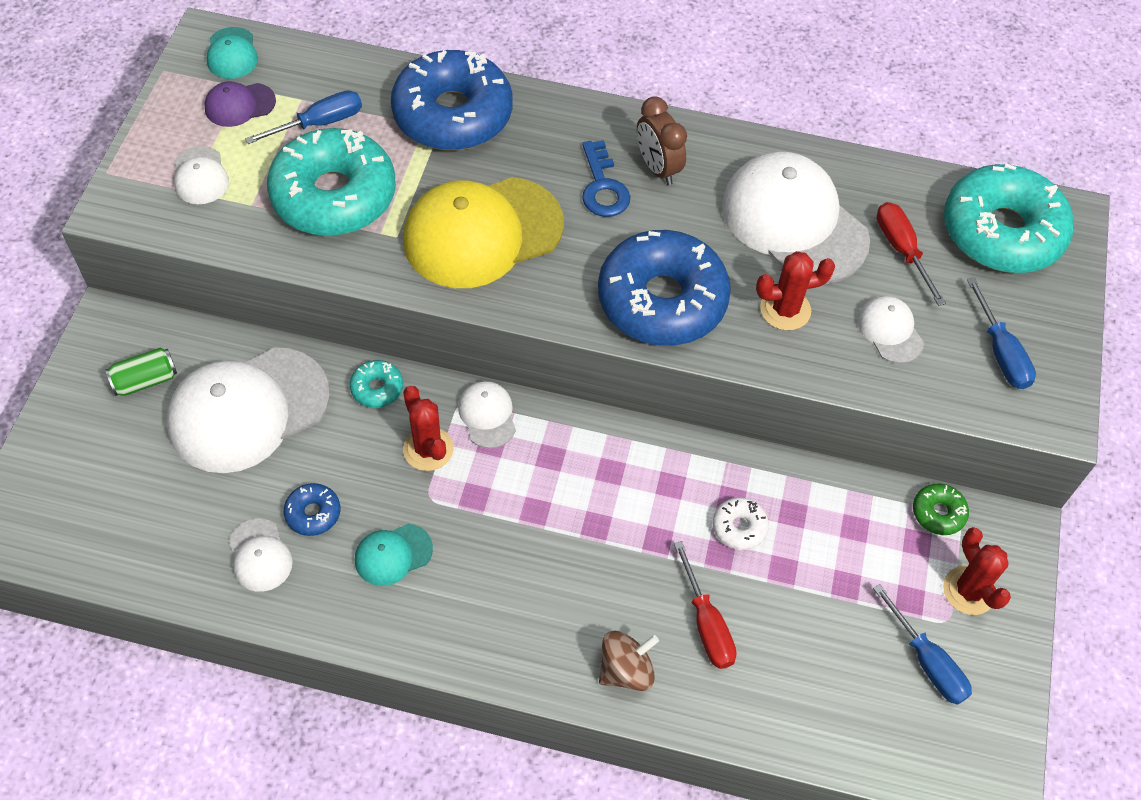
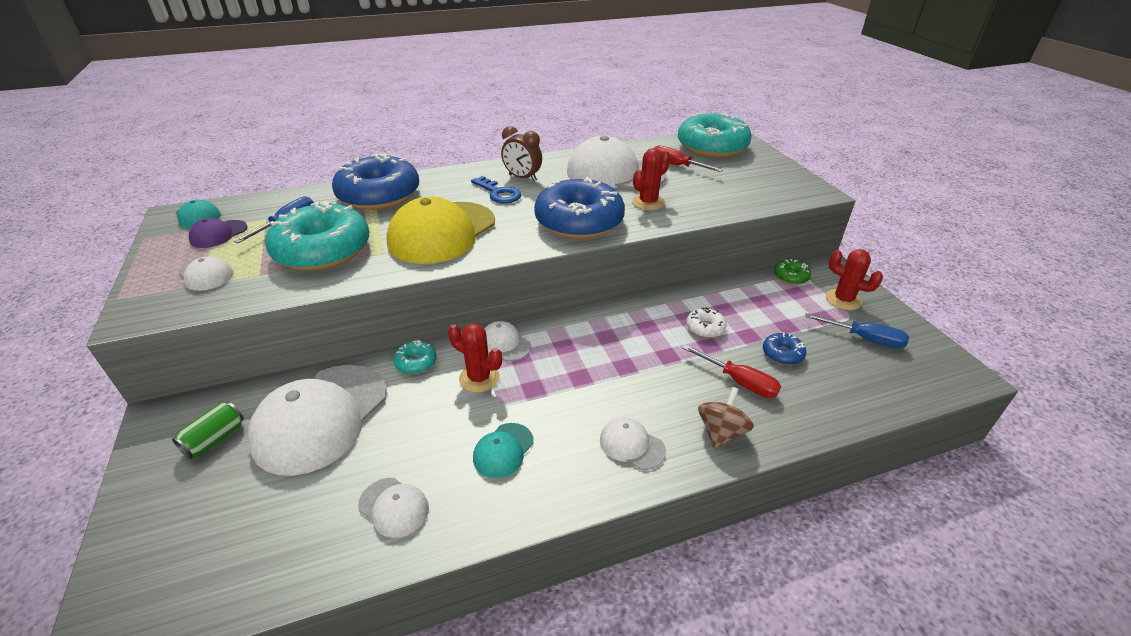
camera: 30 degrees left, 20 degrees down
blue donut [284,483,340,536] -> blue donut moved to [763,332,806,365]
white cap [857,296,924,363] -> white cap moved to [600,417,666,470]
blue screwdriver [967,277,1036,389] -> none

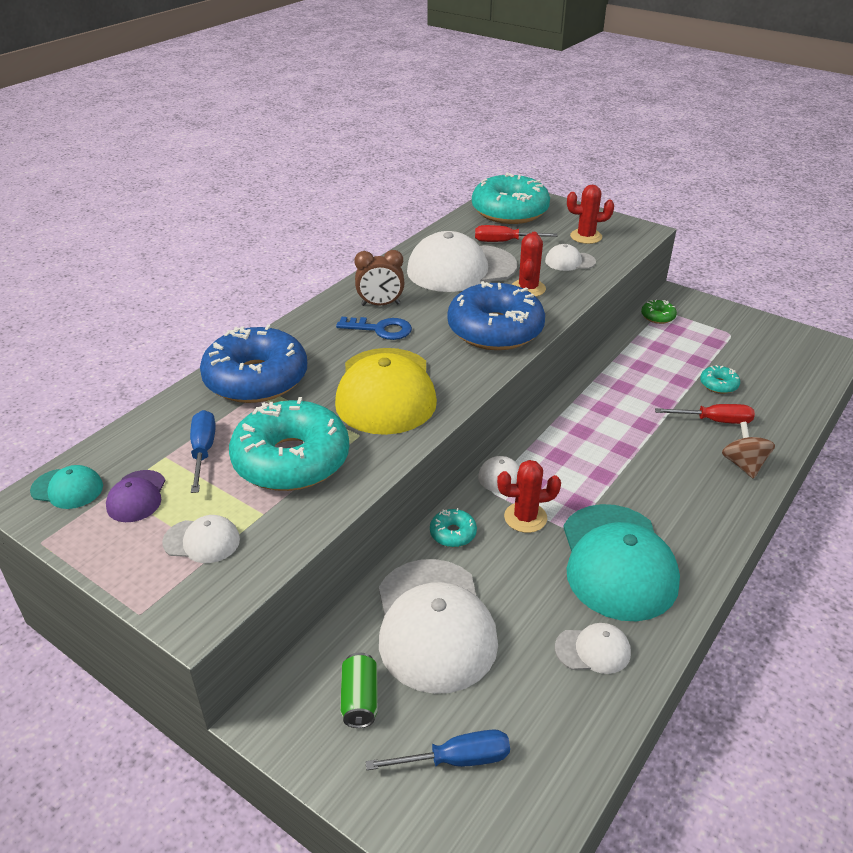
camera: 35 degrees left, 0 degrees up
turquoise cap [473,423,534,478] -> turquoise cap [563,504,680,621], size x2.19
white cap [600,417,666,470] -> white cap moved to [545,244,596,271]
white donut [686,307,727,338] -> none
blue donut [763,332,806,365] -> turquoise donut [700,365,740,394]
blue screwdriver [805,313,909,348] -> blue screwdriver moved to [365,729,510,770]
red cactus [826,249,883,310] -> red cactus moved to [567,185,614,244]

